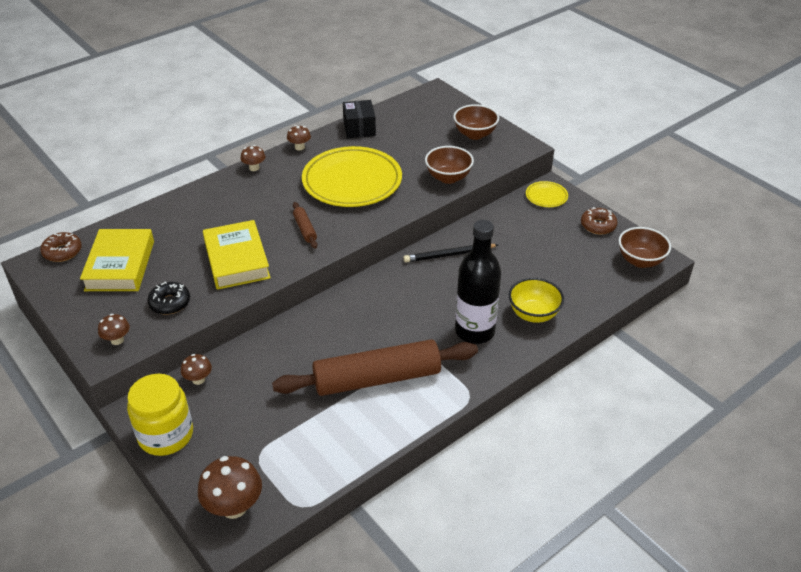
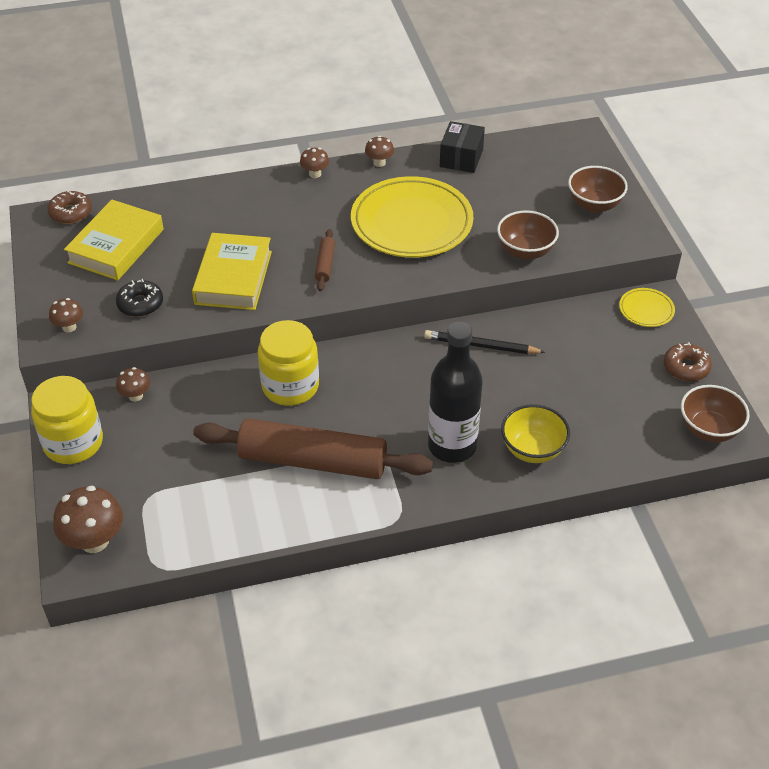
camera: 25 degrees right, 5 degrees up
none -> yellow jar [258,320,319,406]

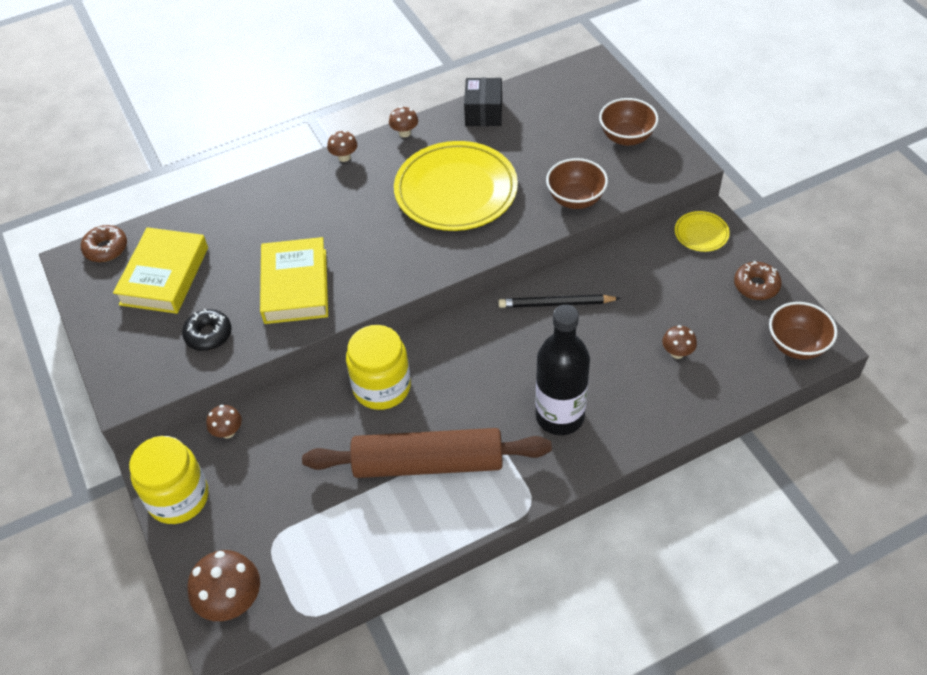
camera: 10 degrees left, 5 degrees up
brown mushroom [49,298,83,332] -> brown mushroom moved to [662,325,697,359]
brown rolling pin [315,229,335,291] -> none
yellow bowl [501,404,570,463] -> none

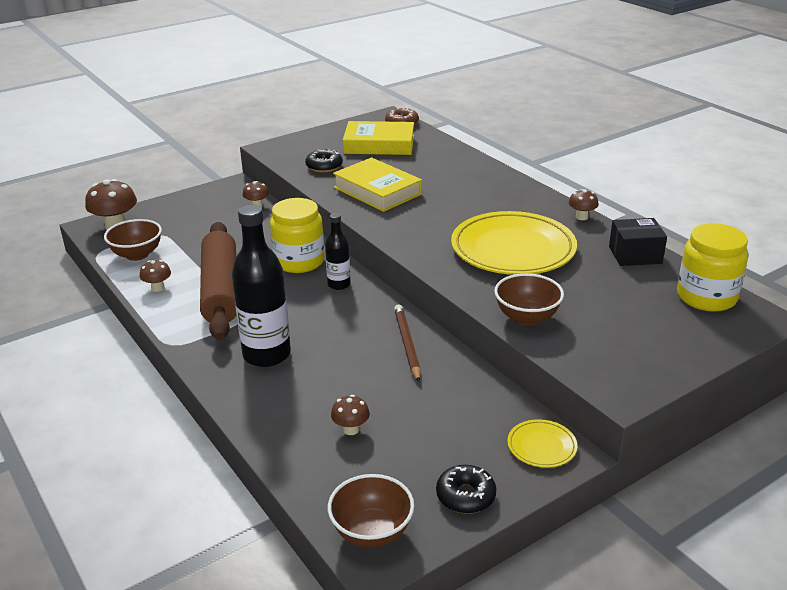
camera: 80 degrees right, 20 degrees down
yellow jar [129,436,208,524] -> yellow jar moved to [677,223,748,312]
yellow book [260,237,328,324] -> yellow book turned 60 degrees clockwise [333,157,422,212]
brown mushroom [327,131,357,162] -> brown mushroom moved to [140,260,171,292]
black pencil [498,294,621,308] -> brown pencil [394,305,421,382]
brown bowl [599,98,658,146] -> brown bowl moved to [104,219,162,261]
brown donut [734,261,782,300] -> black donut [436,465,496,514]
none -> black bottle [325,213,351,290]

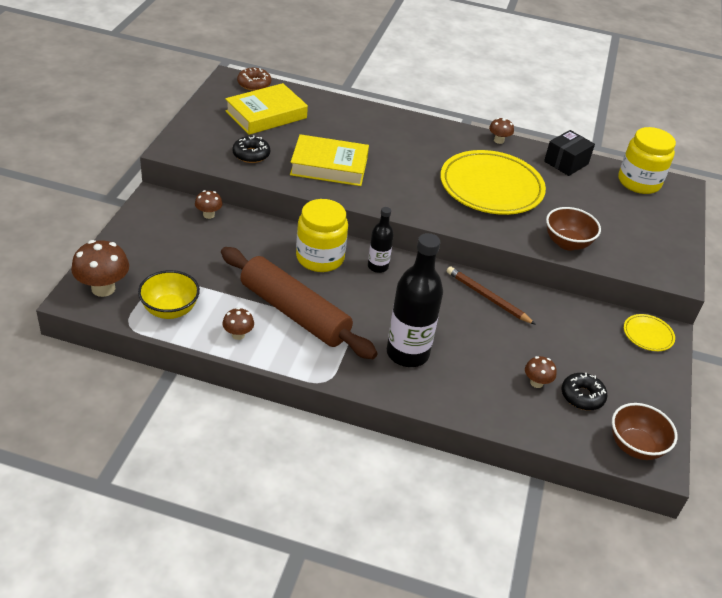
camera: 45 degrees left, 10 degrees up
brown bowl [104,219,162,261] -> yellow bowl [138,270,200,319]
black donut [436,465,496,514] -> black donut moved to [562,372,607,410]

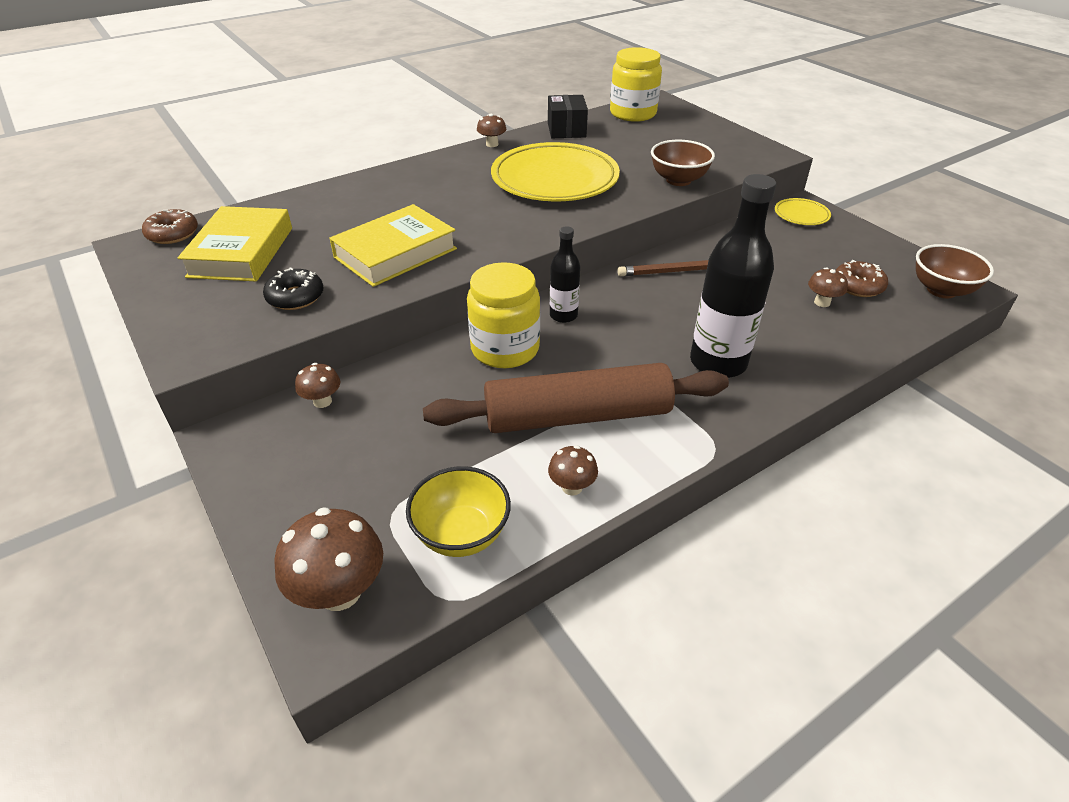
camera: 45 degrees left, 0 degrees up
black donut [562,372,607,410] -> brown donut [836,260,888,297]

